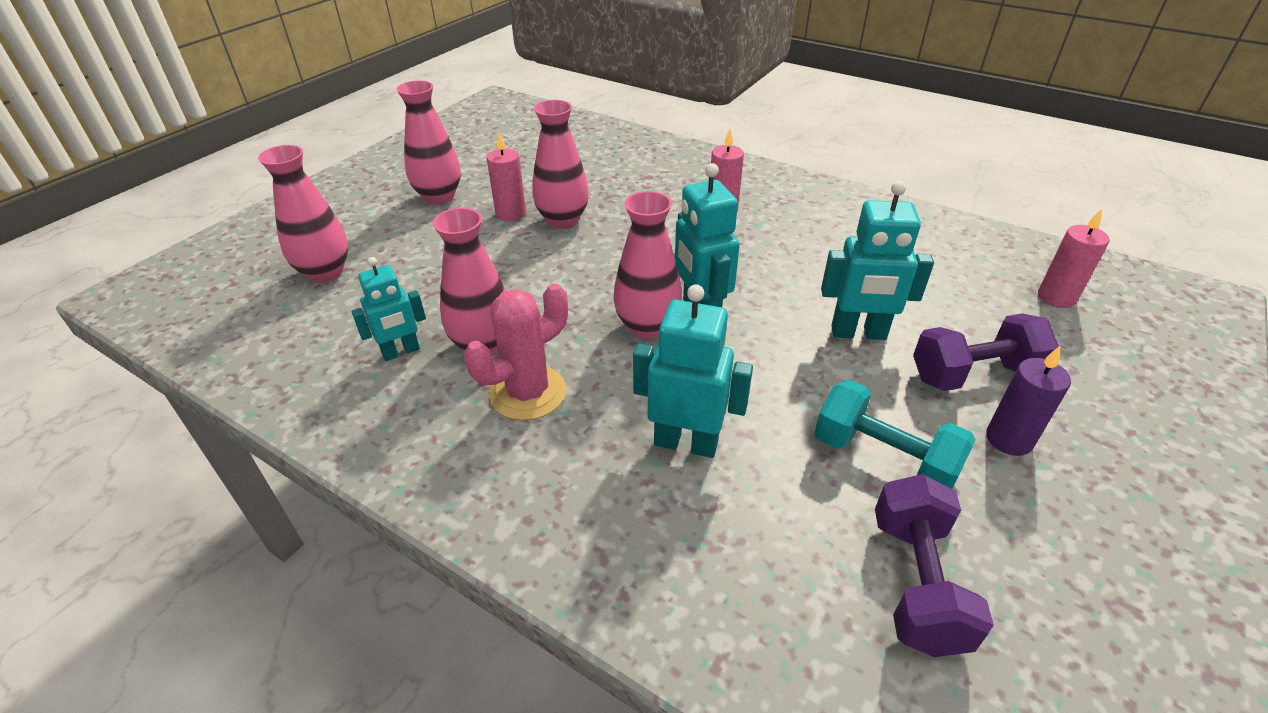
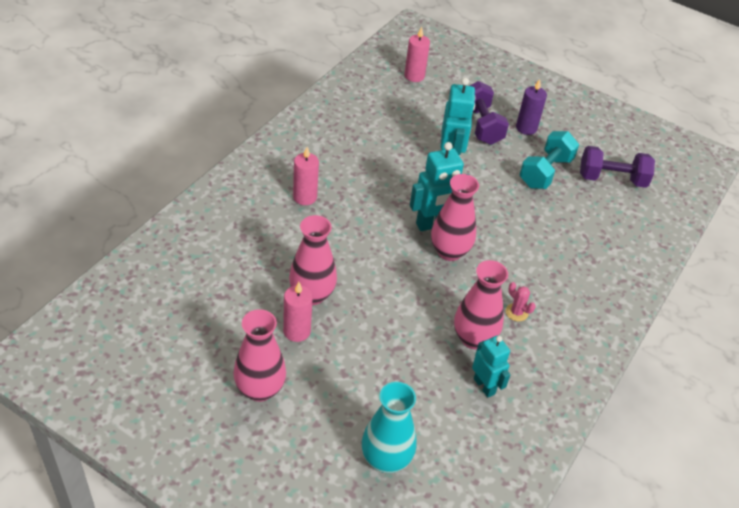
camera: 95 degrees left, 5 degrees up
pink vase [258,145,348,283] -> turquoise vase [362,382,416,473]
pink cactus [464,284,568,421] -> pink cactus [506,282,536,321], size x0.47
turquoise robot [633,284,753,458] -> none

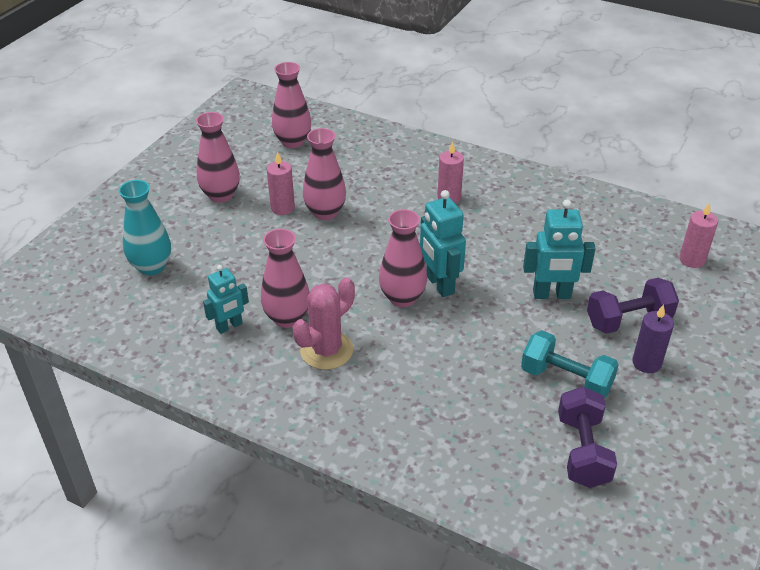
camera: 90 degrees right, 5 degrees down
pink cactus [506,282,536,321] -> pink cactus [292,277,355,370], size x2.11
none -> pink vase [272,62,311,148]

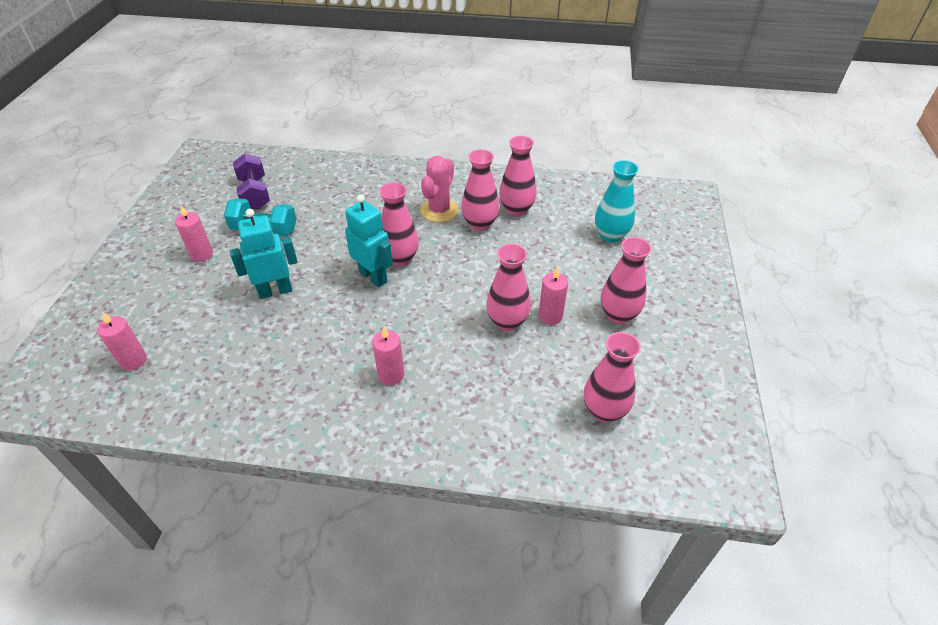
camera: 160 degrees right, 5 degrees up
turquoise robot [203,265,249,334] -> pink vase [499,136,537,216]
purple dumbbell [587,278,679,334] -> none
purple candle [632,304,674,373] -> pink candle [175,205,213,262]

